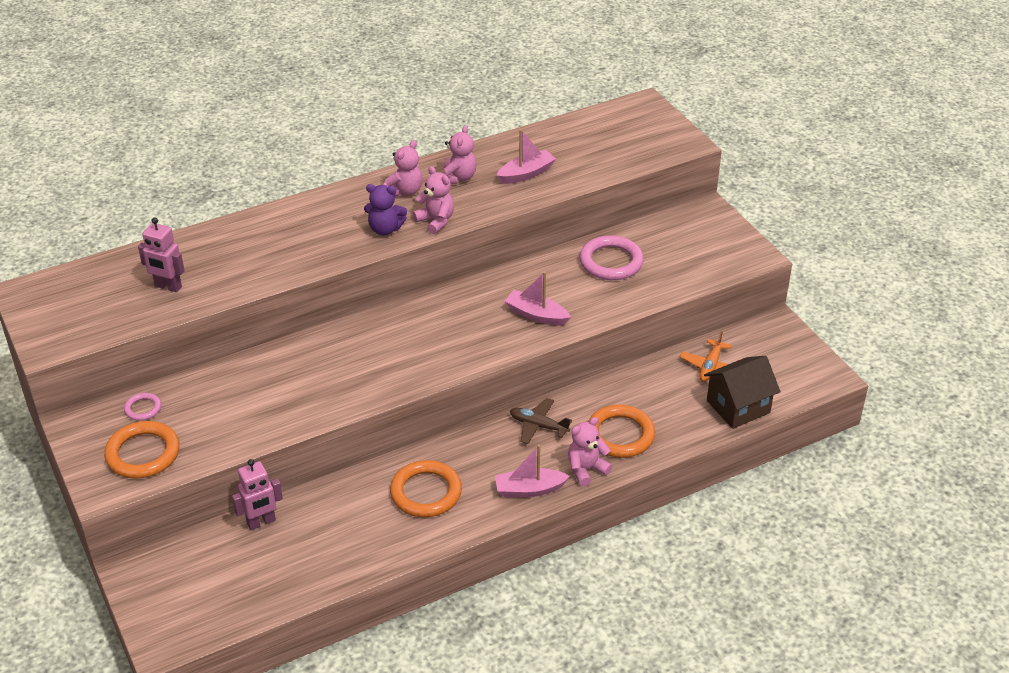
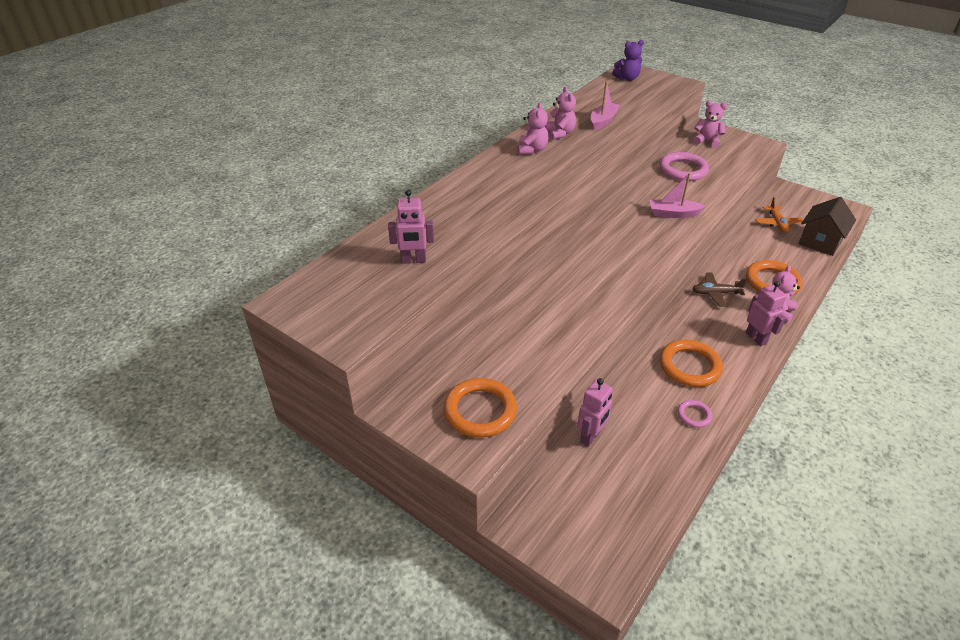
camera: 25 degrees left, 0 degrees up
pink ring [124,393,161,421] -> pink ring moved to [678,400,712,428]
purple teddy bear [364,184,407,235] -> purple teddy bear moved to [612,40,644,81]
pink teddy bear [413,166,454,234] -> pink teddy bear moved to [693,100,727,148]
pink boat [495,445,570,497] -> pink robot [746,281,787,346]

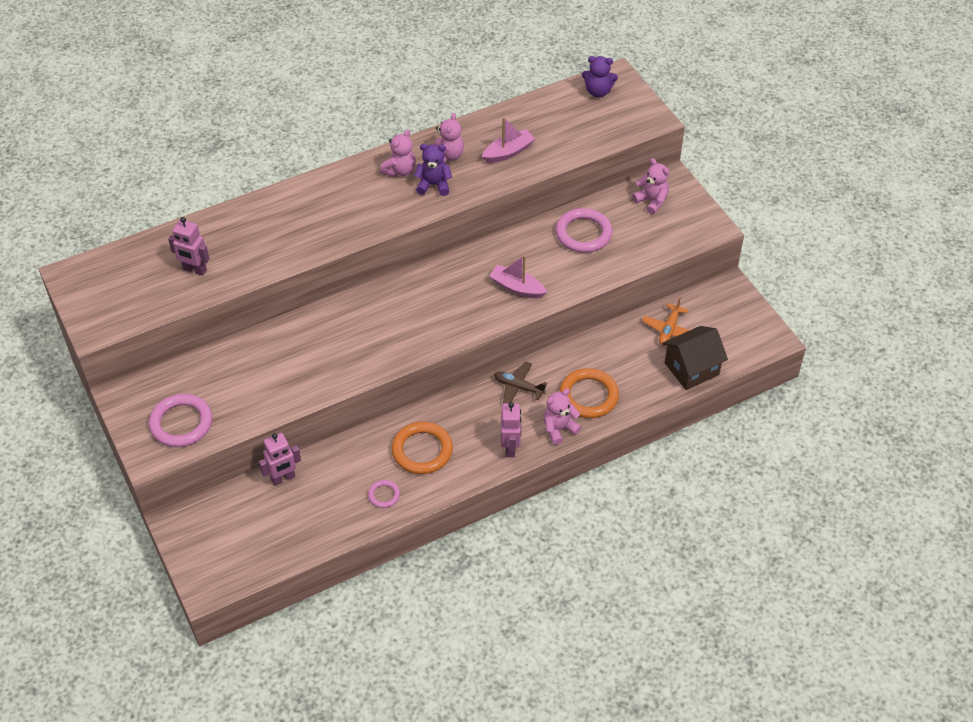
camera: 25 degrees right, 10 degrees up
orange ring [444,378,517,438] -> pink ring [149,394,212,447]
none -> purple teddy bear [414,144,452,196]

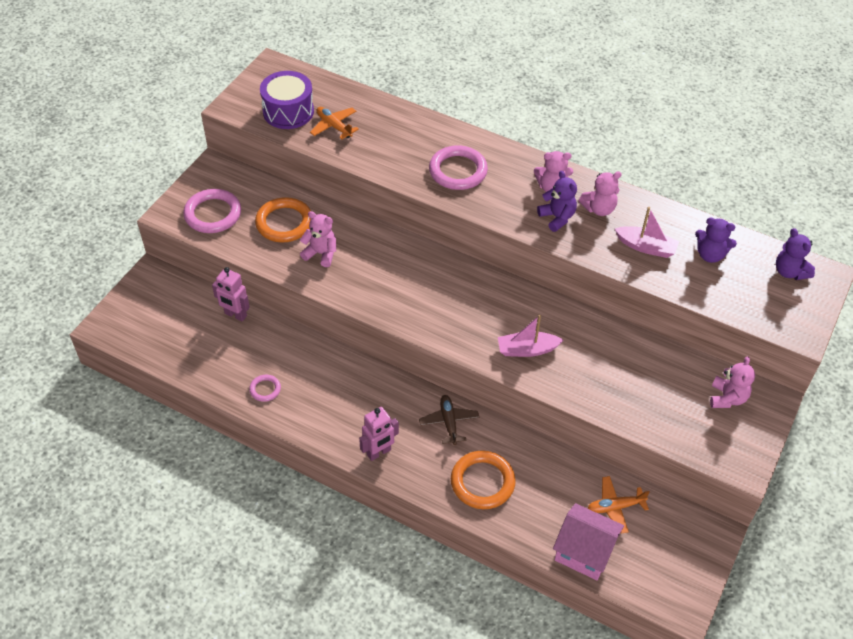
camera: 55 degrees right, 0 degrees up
pink robot [168,217,209,276] -> orange plane [310,107,359,139]
orange ring [392,422,453,474] -> orange ring moved to [255,197,311,243]
pink boat [489,255,547,298] -> pink boat turned 90 degrees counterclockwise [498,315,563,357]
pink teddy bear [543,389,581,445] -> pink teddy bear moved to [300,211,336,267]
pink ring [556,208,612,253] -> pink ring moved to [429,145,488,190]
brown house [662,326,728,390] -> pink house [553,503,624,580]
none -> purple drum [260,71,314,129]
none -> purple teddy bear [695,217,737,263]

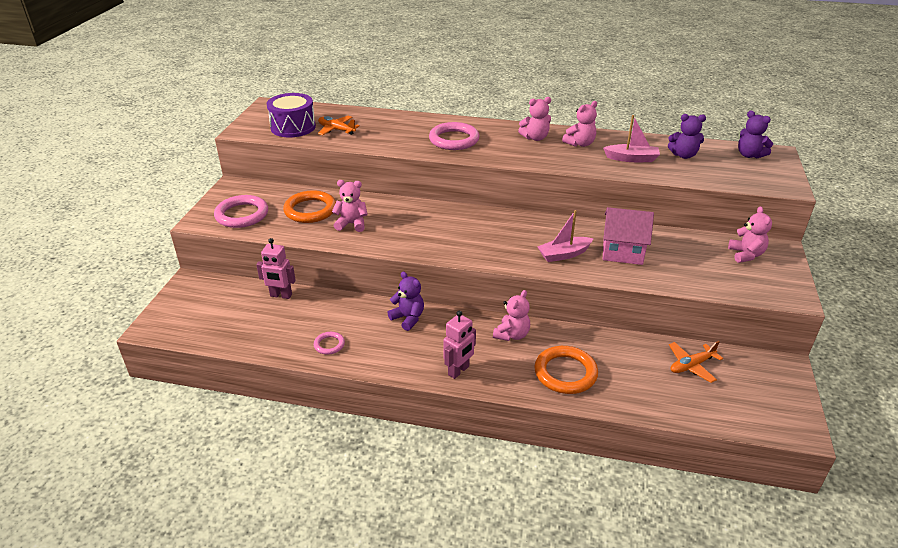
camera: 15 degrees left, 15 degrees down
brown plane [419,395,479,445] -> pink teddy bear [493,290,530,341]
purple teddy bear [537,171,577,232] -> purple teddy bear moved to [387,271,424,331]
pink house [553,503,624,580] -> pink house moved to [603,207,654,265]

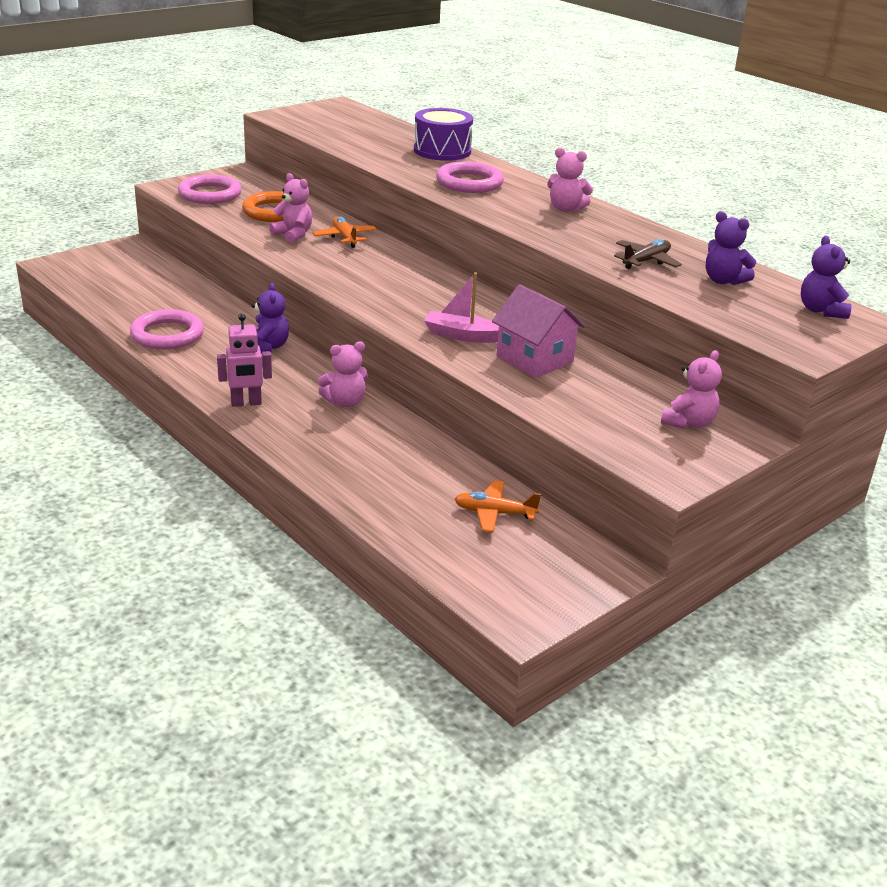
camera: 35 degrees right, 5 degrees down
pink robot [256,238,296,299] -> none
purple drum [266,93,316,137] -> purple drum moved to [414,108,473,161]
pink ring [314,332,345,355] -> pink ring [130,309,204,349], size x1.95
orange plane [318,116,360,135] -> orange plane moved to [312,216,377,248]
orange ring [534,346,598,394] -> none
pink teddy bear [562,101,597,147] -> none
pink boat [603,115,660,162] -> brown plane [614,239,682,269]

